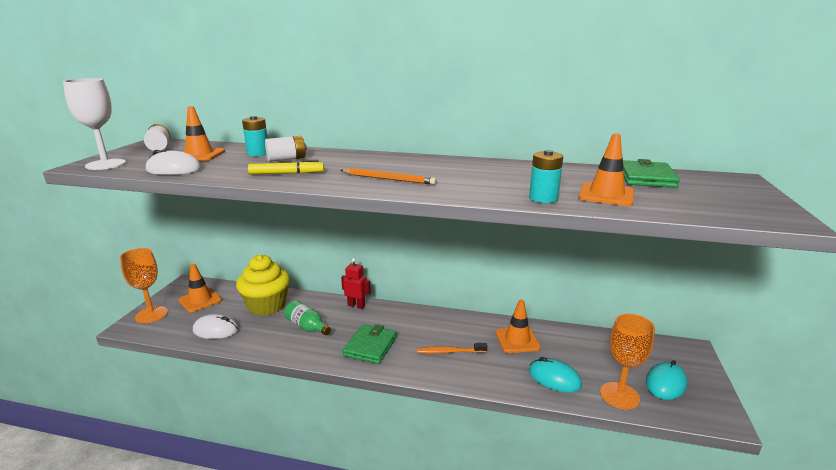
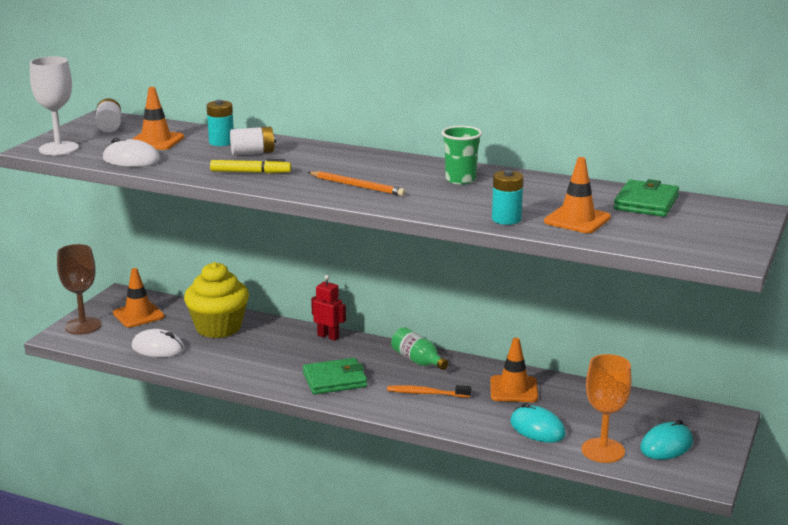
camera: 10 degrees right, 0 degrees up
orange goblet [120,248,168,323] -> brown goblet [57,244,101,335]
green bottle [284,300,331,335] -> green bottle moved to [391,327,448,370]
green wallet [343,324,397,364] -> green wallet turned 45 degrees clockwise [303,358,367,395]
none -> green cup [442,126,482,184]

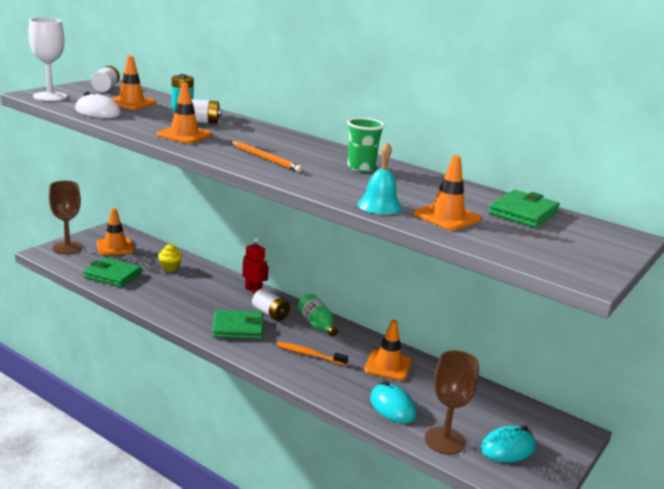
camera: 10 degrees right, 0 degrees up
white mouse [132,329,185,357] -> green wallet [83,257,142,287]
yellow cupcake [184,262,249,338] -> yellow cupcake [158,244,182,272], size x0.45
yellow marker [210,159,291,173] -> orange traffic cone [157,83,212,144]
turquoise battery [492,170,524,225] -> turquoise bell [358,142,402,215]
orange goblet [581,354,632,463] -> brown goblet [424,350,479,455]
none -> white battery [252,289,290,321]

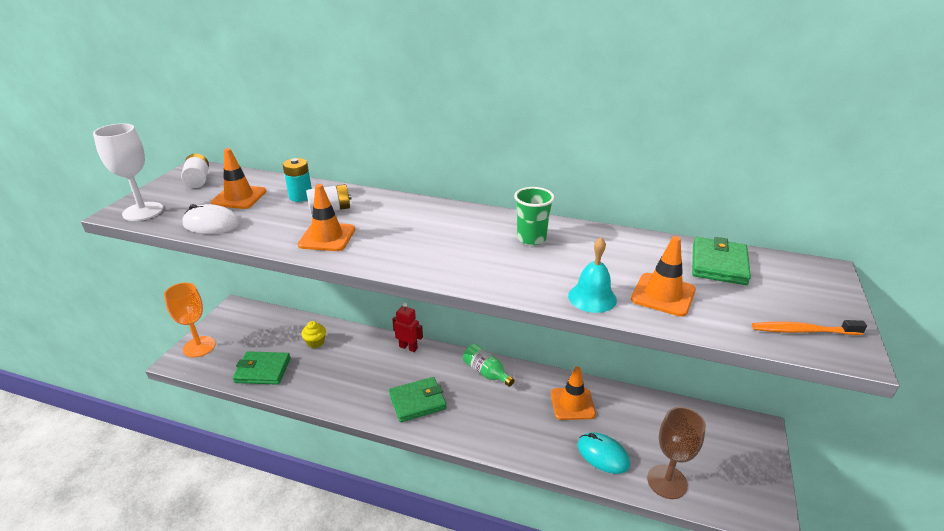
camera: 15 degrees left, 10 degrees up
brown goblet [49,181,83,254] -> orange goblet [164,283,216,357]
orange traffic cone [96,208,134,255] -> none
orange pencil [230,141,302,172] -> none
white battery [252,289,290,321] -> none
orange toothbrush [276,342,348,366] -> orange toothbrush moved to [752,320,867,335]
turquoise mouse [481,426,536,463] -> none

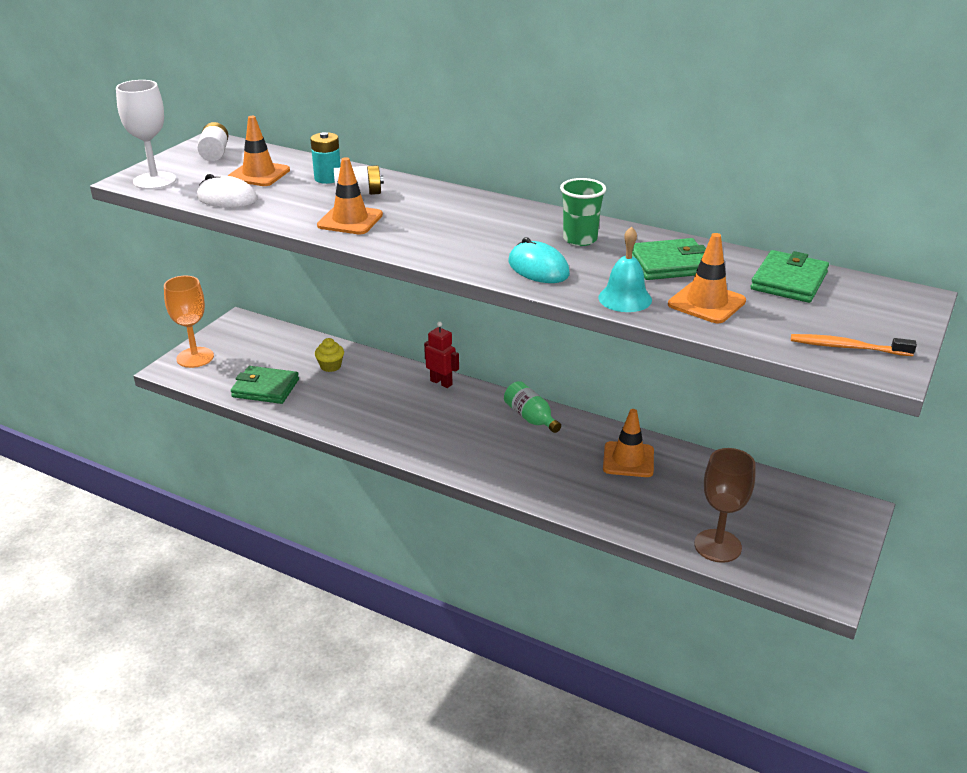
camera: 10 degrees right, 0 degrees up
green wallet [389,377,447,422] -> green wallet moved to [632,238,706,280]
turquoise mouse [578,432,630,474] -> turquoise mouse moved to [509,237,570,283]

